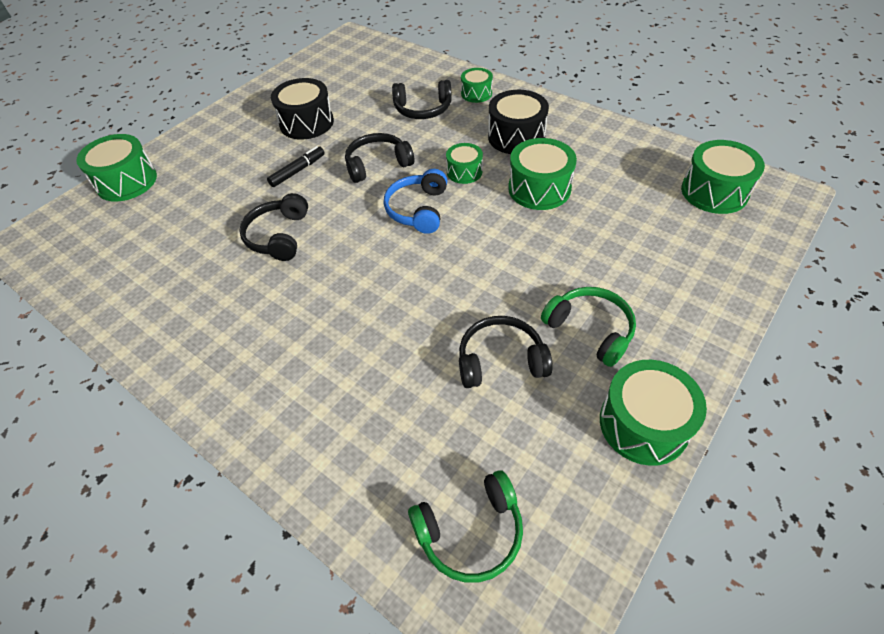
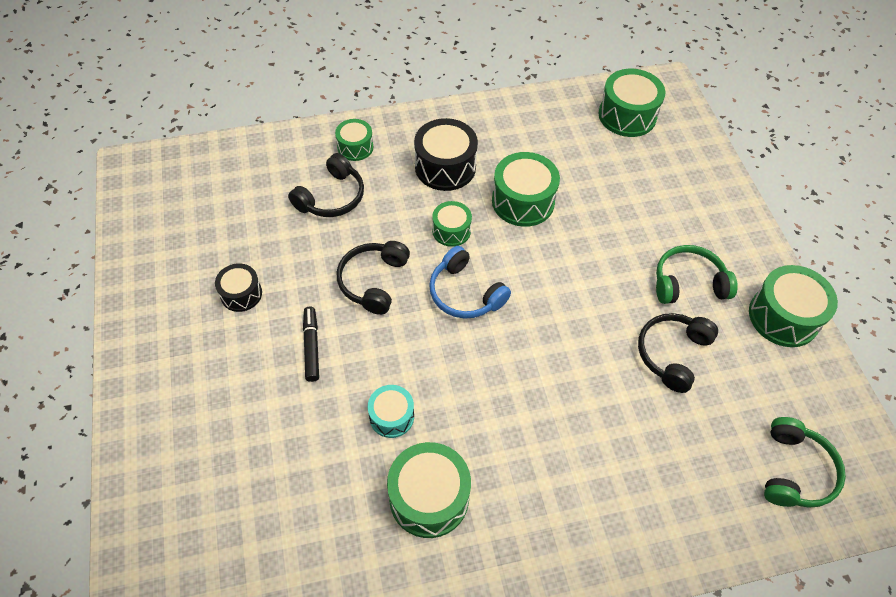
camera: 55 degrees left, 5 degrees up
green drum [76,134,157,202] -> green drum moved to [387,442,471,538]
black headphones [239,193,308,261] -> turquoise drum [368,385,414,438]
black drum [271,78,334,139] -> black drum [215,263,262,312], size x0.60

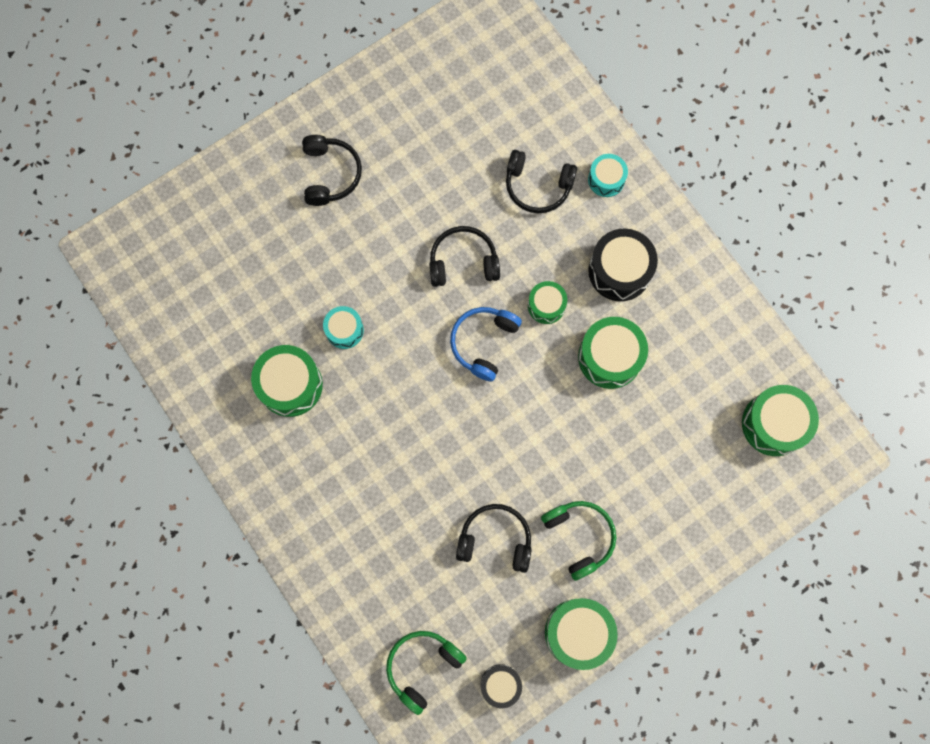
camera: 70 degrees right, 20 degrees up
black drum [215,263,262,312] -> black drum moved to [481,664,522,708]
black marker [303,307,319,382] -> none
green drum [335,119,373,161] -> turquoise drum [588,154,628,197]
green headphones [764,417,846,508] -> green headphones turned 135 degrees clockwise [386,631,467,715]
none -> black headphones [302,135,362,206]

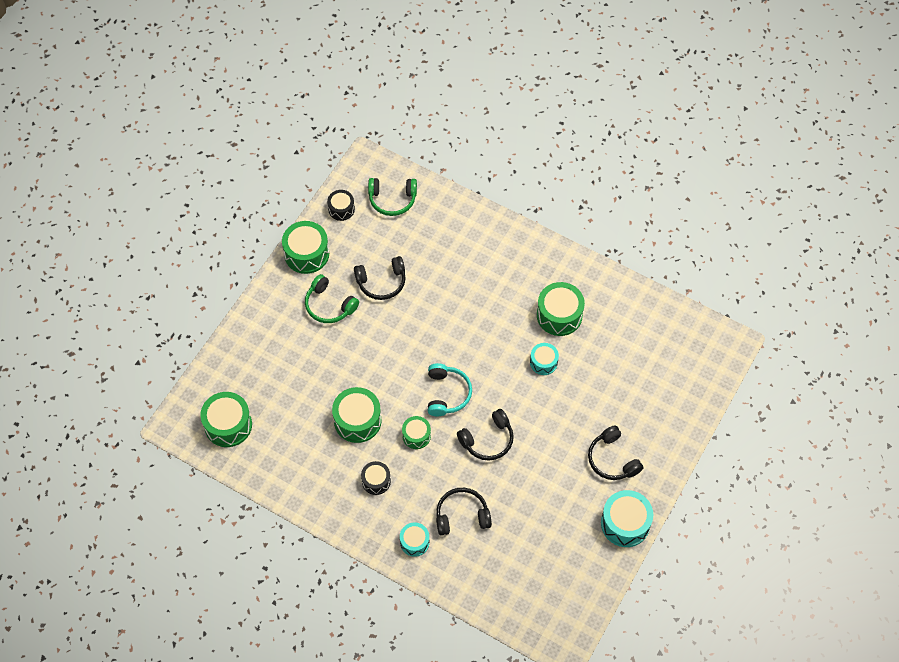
camera: 155 degrees right, 15 degrees down
green headphones [386,631,467,715] -> green headphones turned 75 degrees clockwise [368,178,417,216]
blue headphones [450,307,522,382] -> turquoise headphones [428,363,472,416]
black drum [588,228,658,301] -> black drum [361,461,391,495], size x0.60
none -> turquoise drum [601,490,653,547]

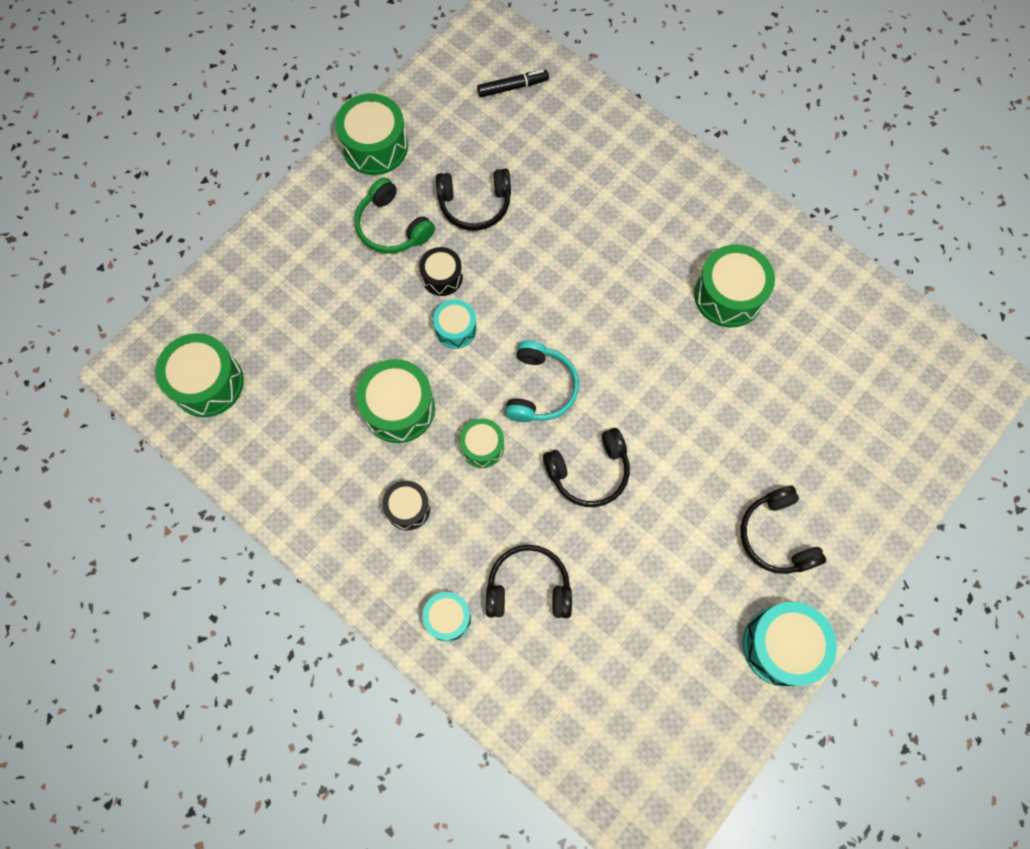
camera: 10 degrees right, 10 degrees up
black drum [327,190,355,221] -> black drum moved to [419,247,463,296]
green headphones [368,178,417,216] -> black marker [477,70,549,97]
turquoise drum [530,343,559,375] -> turquoise drum moved to [433,299,477,349]

